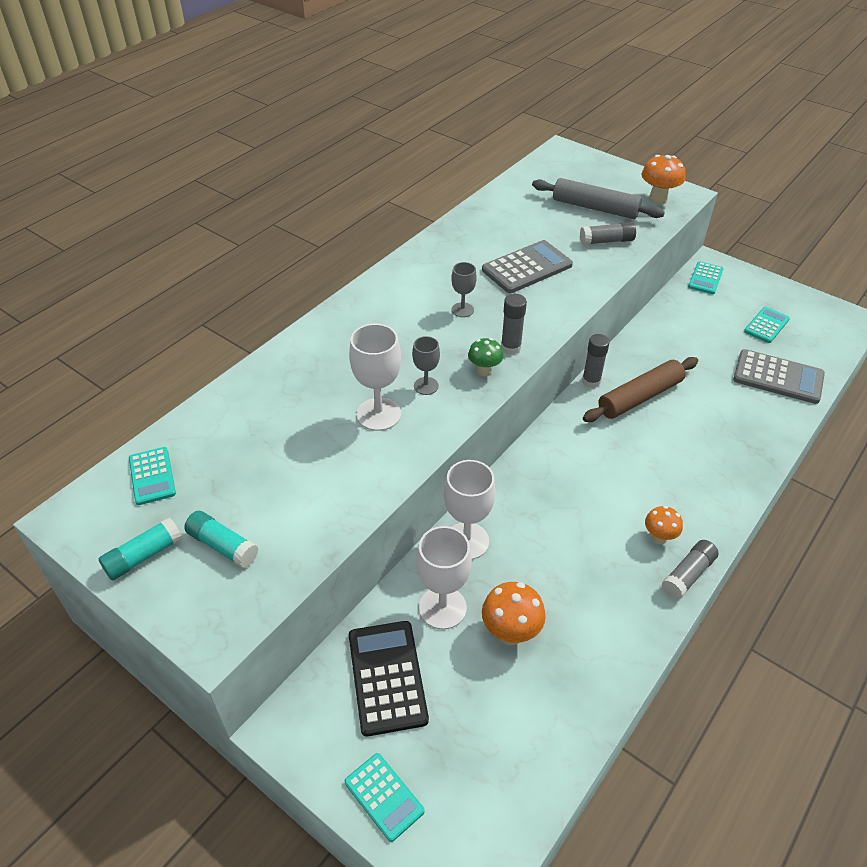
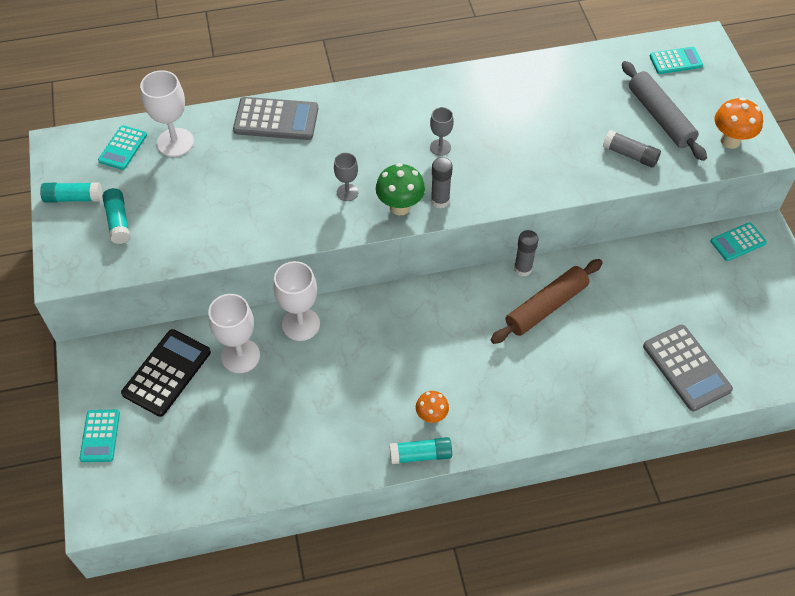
camera: 40 degrees right, 10 degrees up
white goblet [349,324,401,431] -> white goblet moved to [140,70,194,157]
green mushroom [468,338,503,376] -> green mushroom [376,163,425,215], size x1.54
grey calculator [482,240,573,293] -> grey calculator moved to [233,97,318,140]
orange mushroom [482,582,546,645] -> none
brown rolling pin [583,357,698,422] -> brown rolling pin turned 45 degrees counterclockwise [491,259,603,344]
grey glue stick [662,540,719,599] -> turquoise glue stick [389,437,452,464]
turquoise calculator [744,307,790,343] -> turquoise calculator moved to [650,47,703,74]

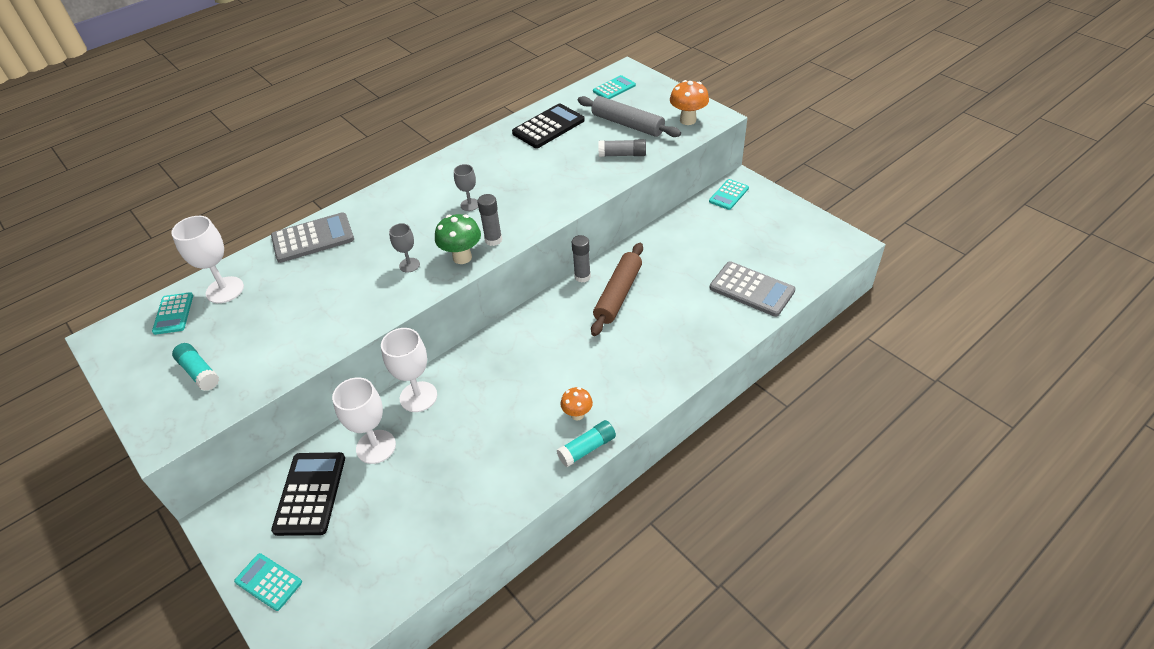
camera: 25 degrees left, 10 degrees down
turquoise glue stick [40,182,102,203] -> none
turquoise calculator [80,410,120,462] -> turquoise calculator turned 150 degrees clockwise [234,553,302,611]
none -> black calculator [512,103,585,148]

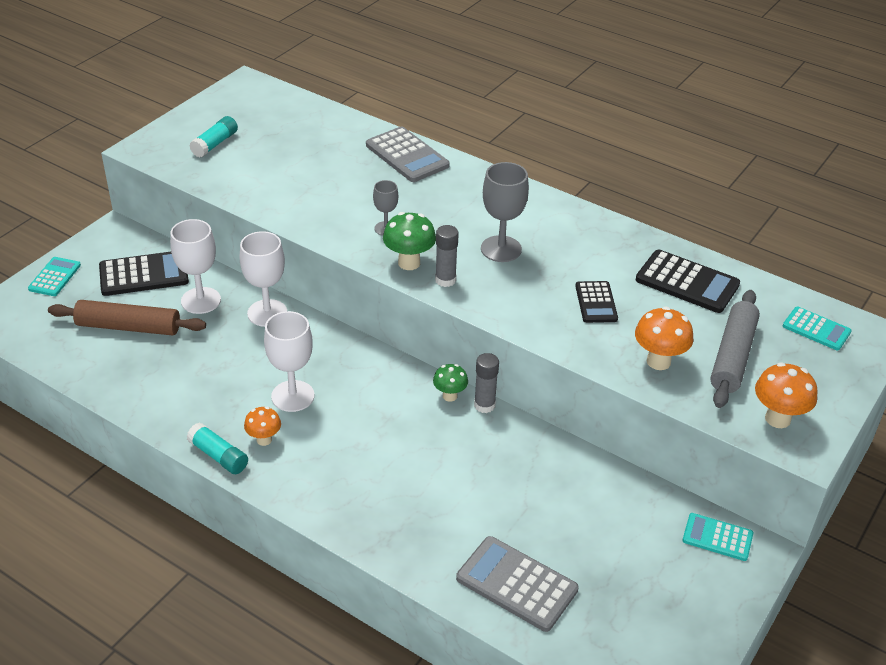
camera: 70 degrees right, 5 degrees down
turquoise calculator [152,292,193,335] -> none
white goblet [171,216,244,303] -> white goblet moved to [264,311,314,412]
grey goblet [454,164,478,211] -> grey goblet [481,162,529,262], size x1.74
brown rolling pin [591,243,643,336] -> brown rolling pin moved to [48,300,206,336]
grey glue stick [599,139,646,157] -> orange mushroom [635,307,693,370]
grey calculator [710,261,796,317] -> grey calculator turned 105 degrees clockwise [456,536,579,632]
none -> green mushroom [433,364,468,402]
none -> black calculator [575,281,618,323]

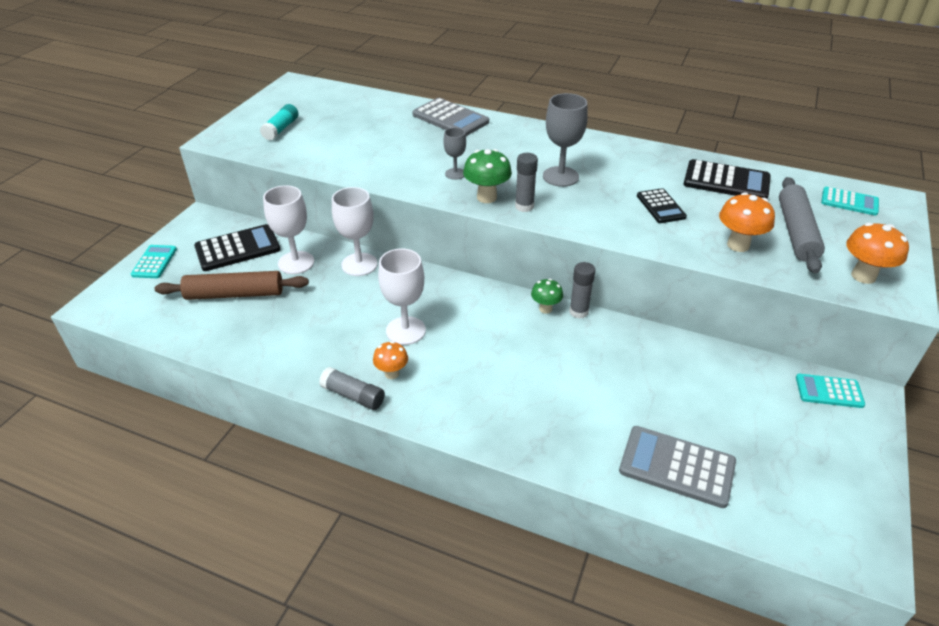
camera: 10 degrees left, 0 degrees up
turquoise glue stick [187,423,248,474] -> grey glue stick [319,367,385,410]

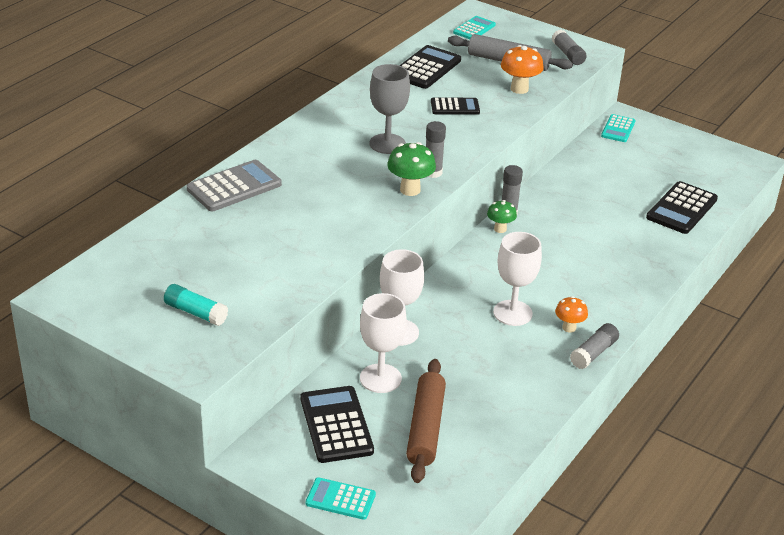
camera: 80 degrees left, 5 degrees down
grey goblet [443,128,466,180] -> none
grey calculator [619,426,736,508] -> black calculator [646,181,718,234]
orange mushroom [846,222,909,284] -> grey glue stick [552,29,587,65]

